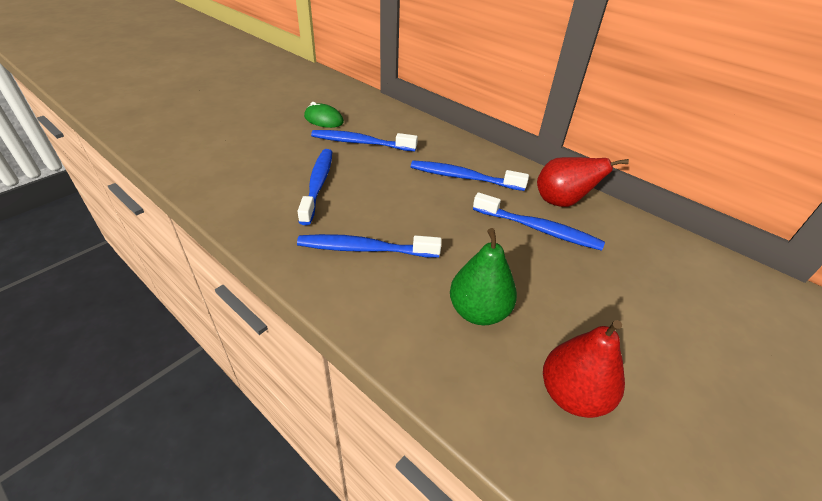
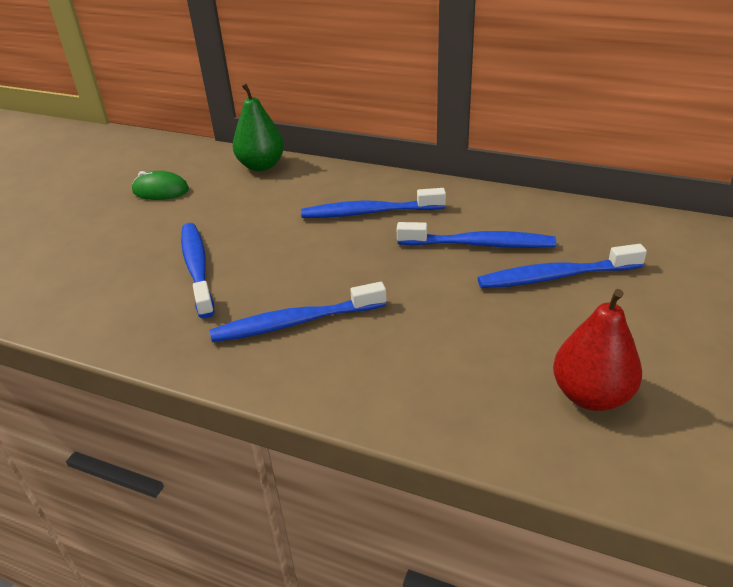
camera: 15 degrees left, 5 degrees down
blue toothbrush [311,130,418,151] -> blue toothbrush moved to [478,244,647,288]
green pear [450,228,517,325] -> green pear moved to [233,83,284,171]
red pear [537,157,629,207] -> none

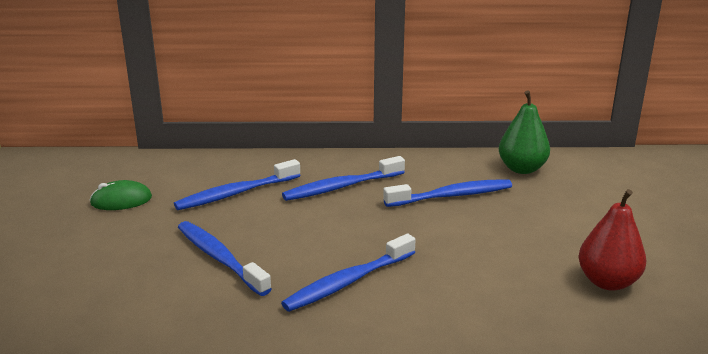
camera: 25 degrees left, 10 degrees down
green pear [233,83,284,171] -> green pear moved to [499,90,550,174]
blue toothbrush [478,244,647,288] -> blue toothbrush moved to [174,159,300,210]

